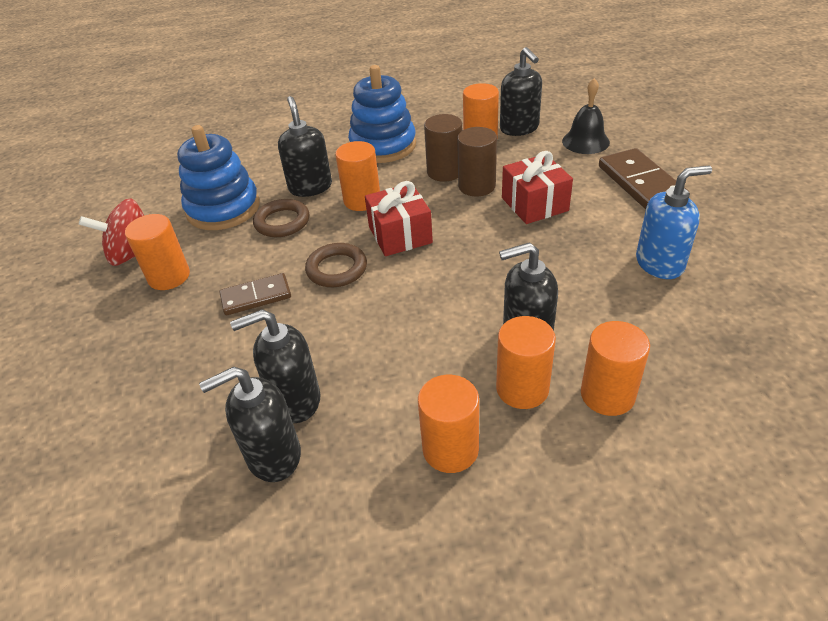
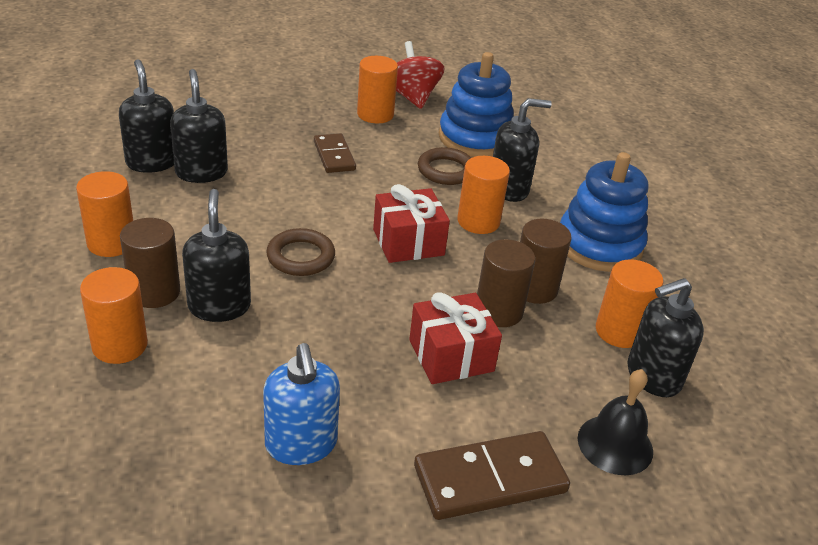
camera: 85 degrees right, 5 degrees down
brown ring [305,243,367,287] -> brown ring moved to [266,228,335,276]
orange cylinder [496,316,556,409] -> brown cylinder [120,218,180,308]

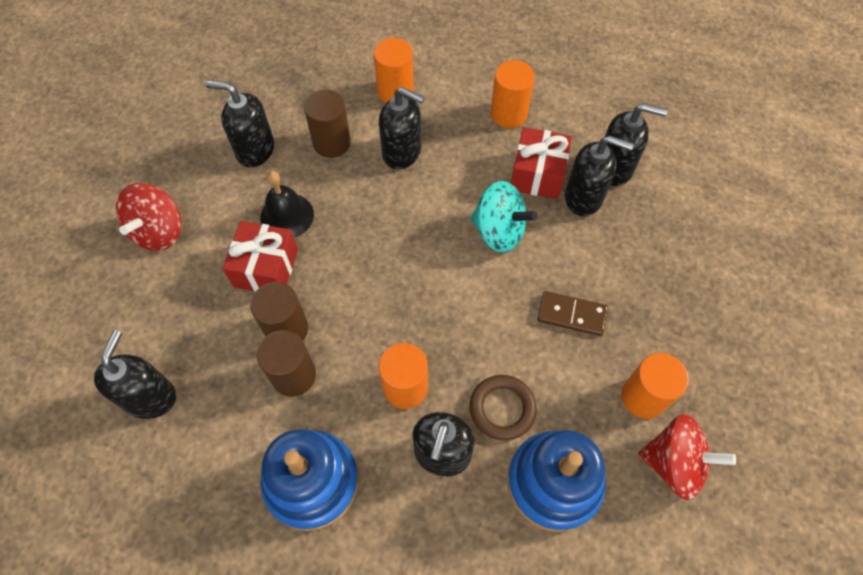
camera: 125 degrees right, 25 degrees up
brown cylinder [120,218,180,308] -> brown cylinder moved to [304,90,351,158]
blue soap dispenser [263,343,340,465] -> black soap dispenser [206,80,274,167]
brown ring [266,228,335,276] -> none
red gift [373,184,450,263] -> red gift moved to [511,127,572,199]
brown domino [414,431,570,520] -> red spinning top [116,183,181,251]
black bell [578,369,653,475] -> black bell moved to [260,171,314,238]
orange cylinder [596,259,663,348] -> none
none -> turquoise spinning top [470,181,538,253]

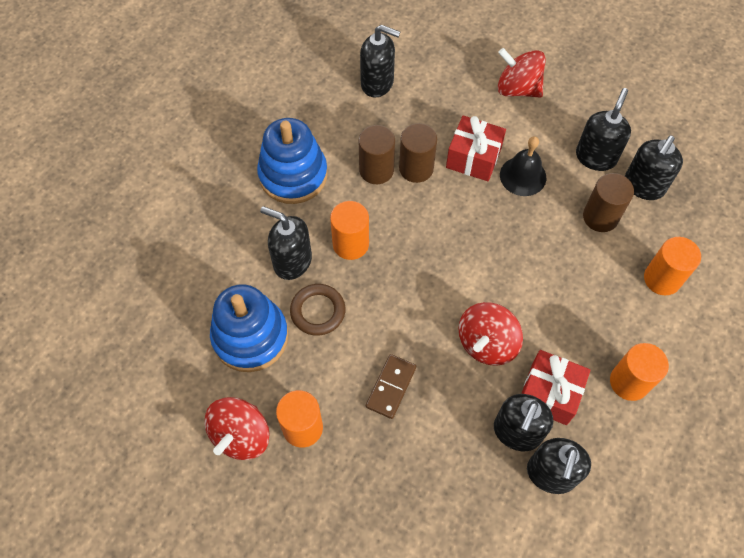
camera: 100 degrees right, 0 degrees up
black soap dispenser [379,87,425,169] -> black soap dispenser moved to [625,135,683,200]
turquoise spinning top [470,181,538,253] -> red spinning top [458,302,523,366]

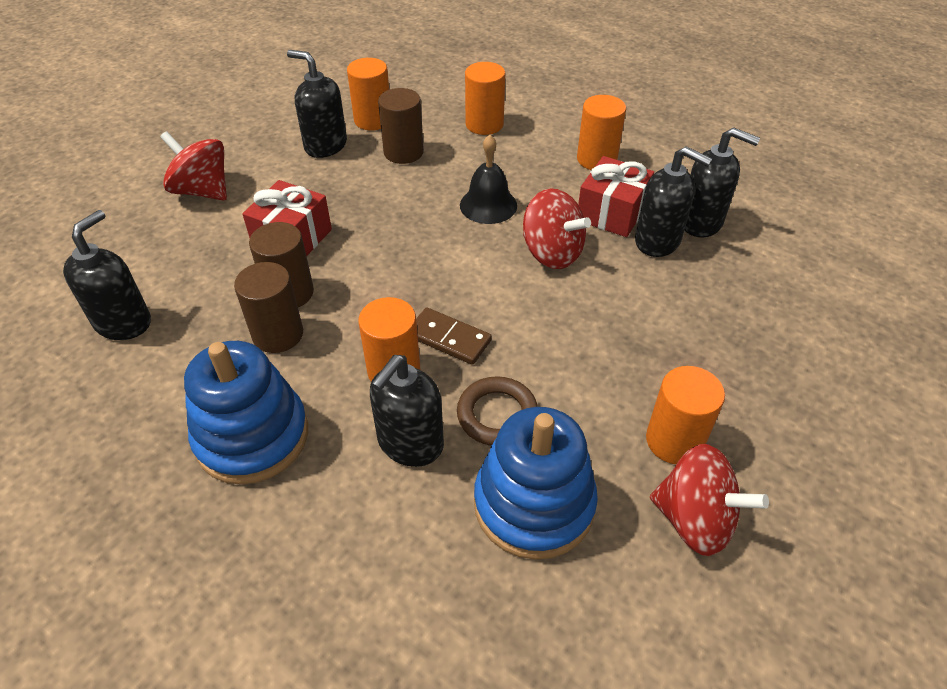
camera: 85 degrees left, 15 degrees down
brown domino [366,354,416,419] -> brown domino moved to [416,308,492,365]
red spinning top [498,48,546,97] -> red spinning top turned 90 degrees clockwise [160,131,227,201]
black bell [500,136,546,196] -> black bell moved to [460,135,517,224]
black soap dispenser [625,135,683,200] -> orange cylinder [347,58,389,130]

